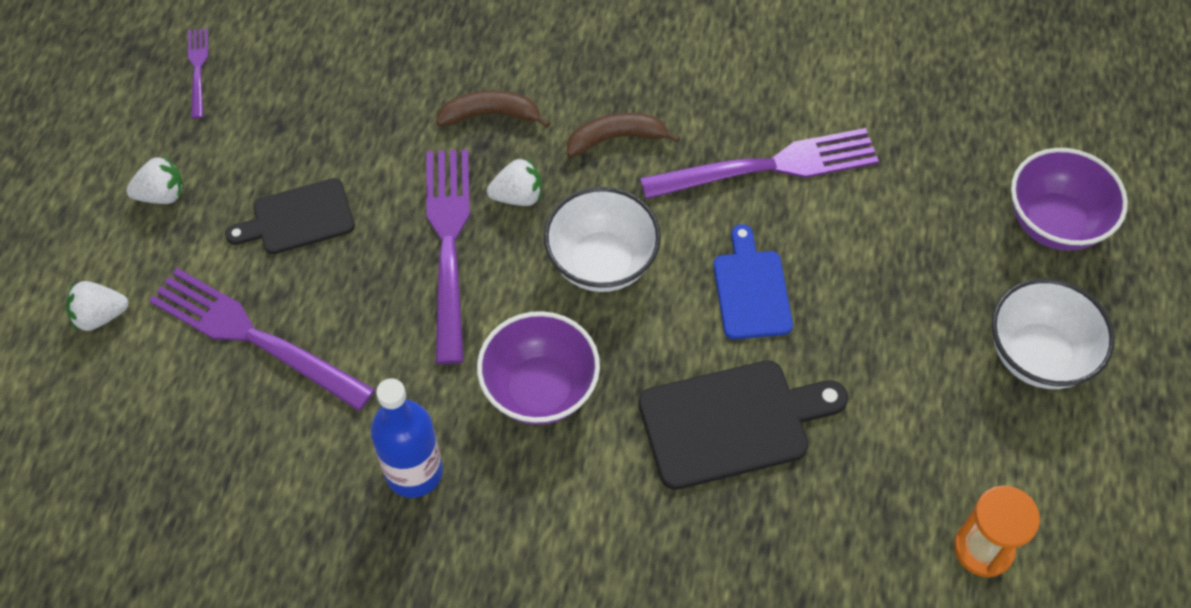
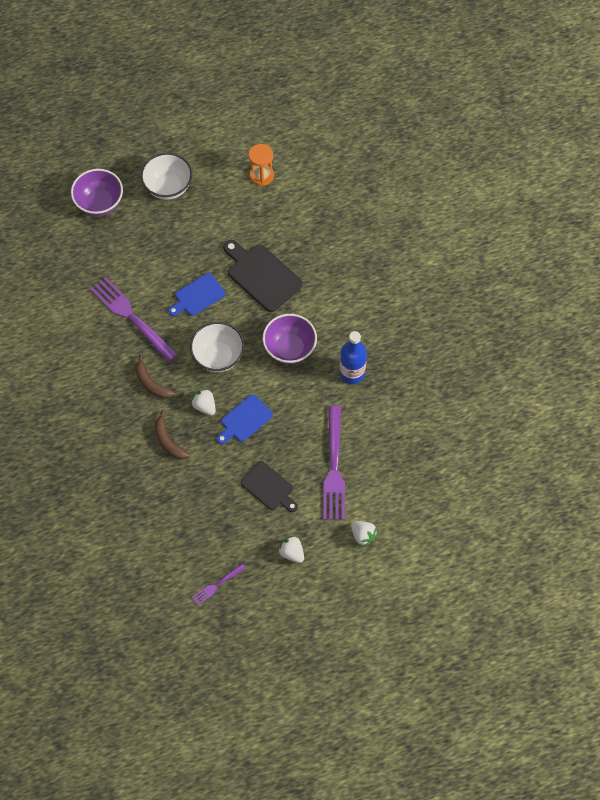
camera: 120 degrees left, 5 degrees up
purple fork [426,150,470,364] -> blue cutting board [217,394,273,444]

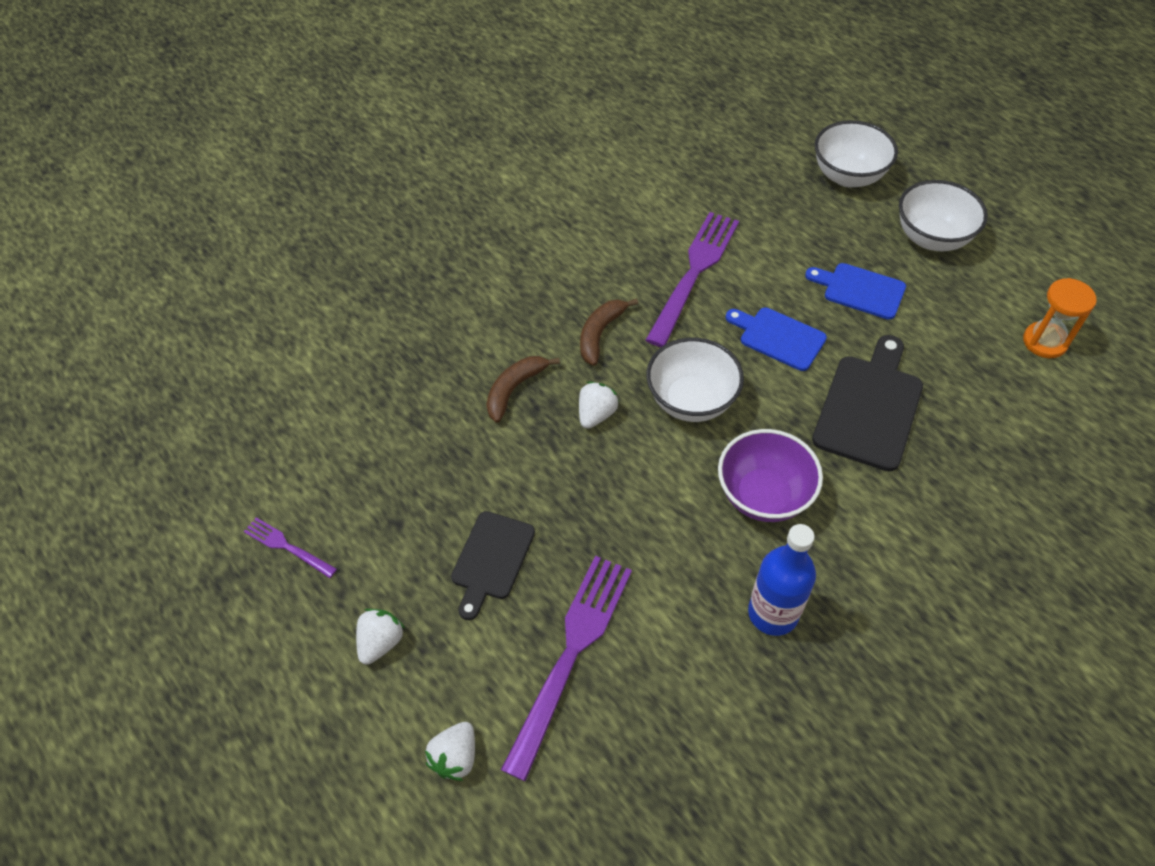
camera: 70 degrees right, 10 degrees down
purple bowl [71,169,123,216] -> white bowl [815,120,898,187]
blue cutting board [217,394,273,444] -> blue cutting board moved to [805,263,906,320]
purple fork [323,405,345,520] -> purple fork turned 135 degrees clockwise [501,556,632,782]

